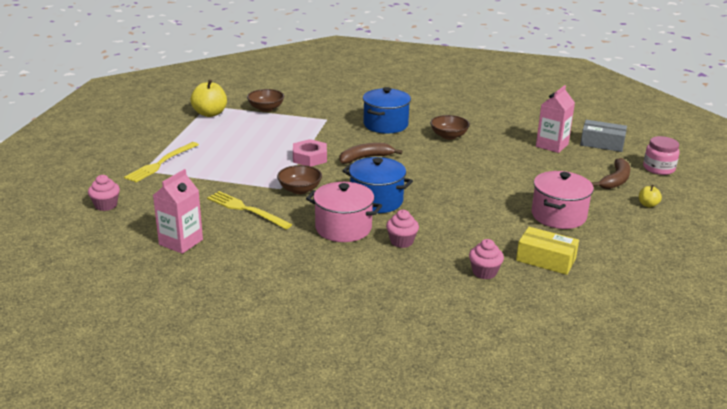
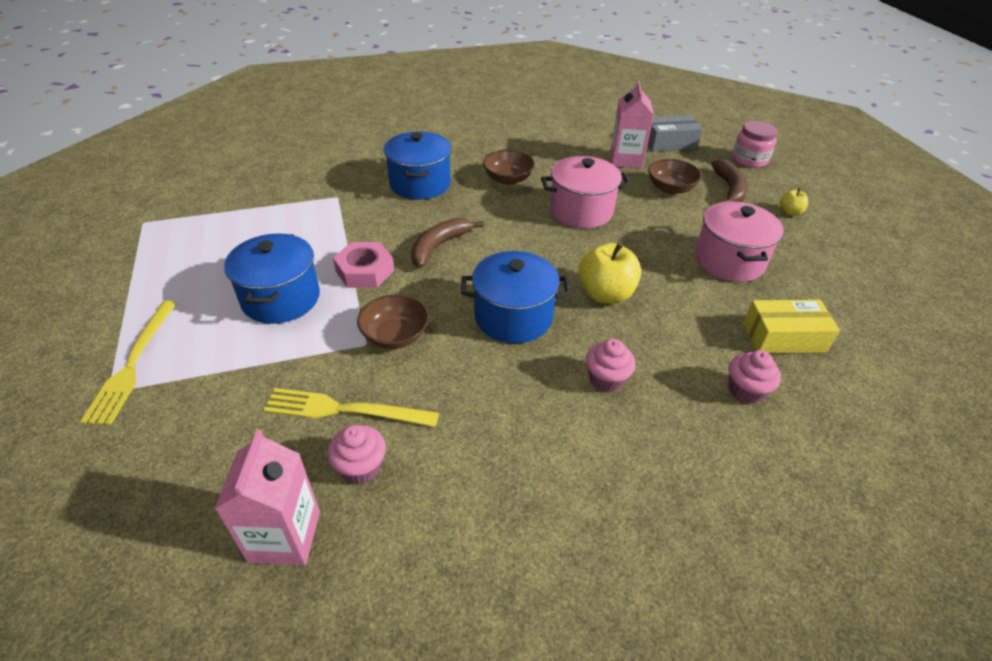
camera: 30 degrees left, 15 degrees up
pink cupcake [88,175,120,211] -> pink cupcake moved to [328,425,386,484]
yellow apple [190,79,227,117] -> yellow apple moved to [578,243,641,304]
brown bowl [247,89,284,112] -> brown bowl moved to [648,159,702,195]
pink pot [306,182,382,242] -> pink pot moved to [541,156,630,228]
none -> blue pot [224,233,320,324]

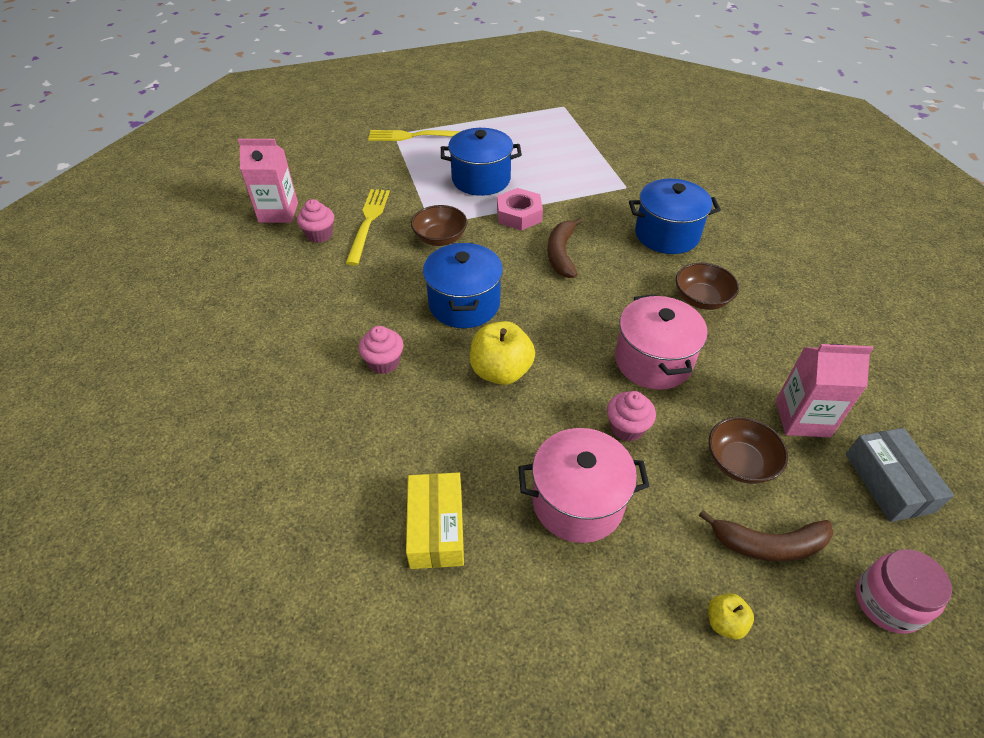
camera: 90 degrees right, 5 degrees up
brown banana [411,218,484,268] -> brown banana turned 120 degrees counterclockwise [547,217,583,278]
pink cupcake [729,350,781,404] -> pink cupcake moved to [607,391,656,441]

